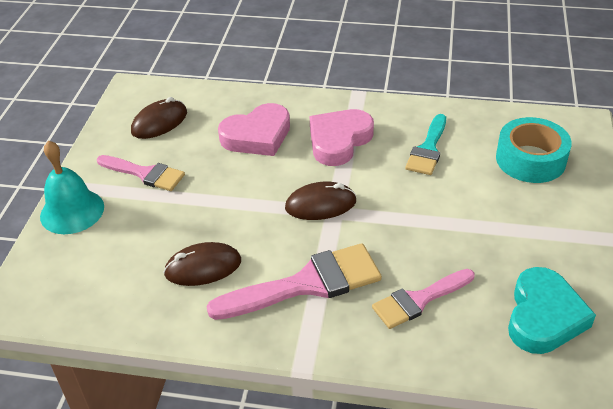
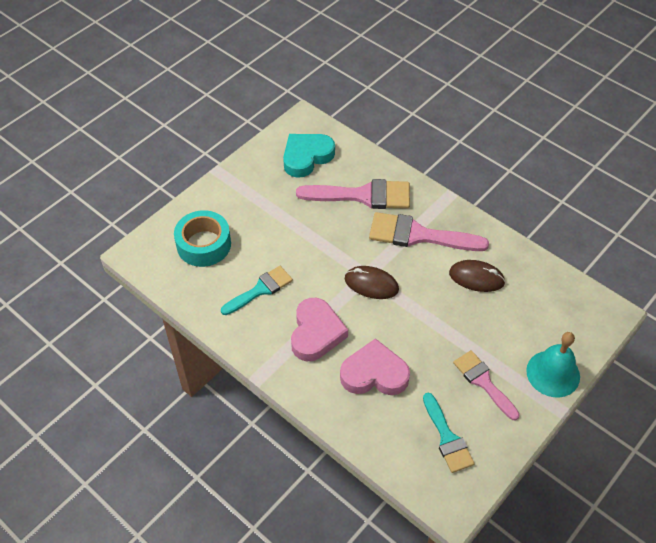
camera: 150 degrees left, 10 degrees up
brown mouse [131,97,187,139] -> turquoise brush [423,393,475,473]
pink heart [310,109,374,166] -> pink heart turned 60 degrees counterclockwise [291,298,348,361]
pink brush [372,269,475,329] -> pink brush [296,179,410,209], size x1.57

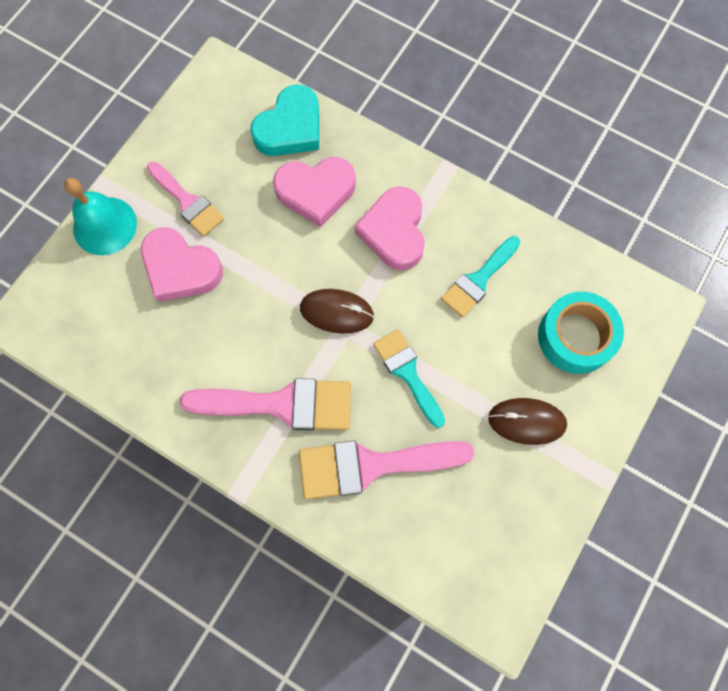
camera: 170 degrees right, 20 degrees up
turquoise heart [283,134,335,178] -> turquoise heart moved to [250,85,319,156]
turquoise brush [423,393,475,473] -> turquoise brush moved to [373,329,445,428]
brown mouse [449,260,505,292] -> brown mouse moved to [488,398,567,445]
none -> pink heart [141,227,223,302]

